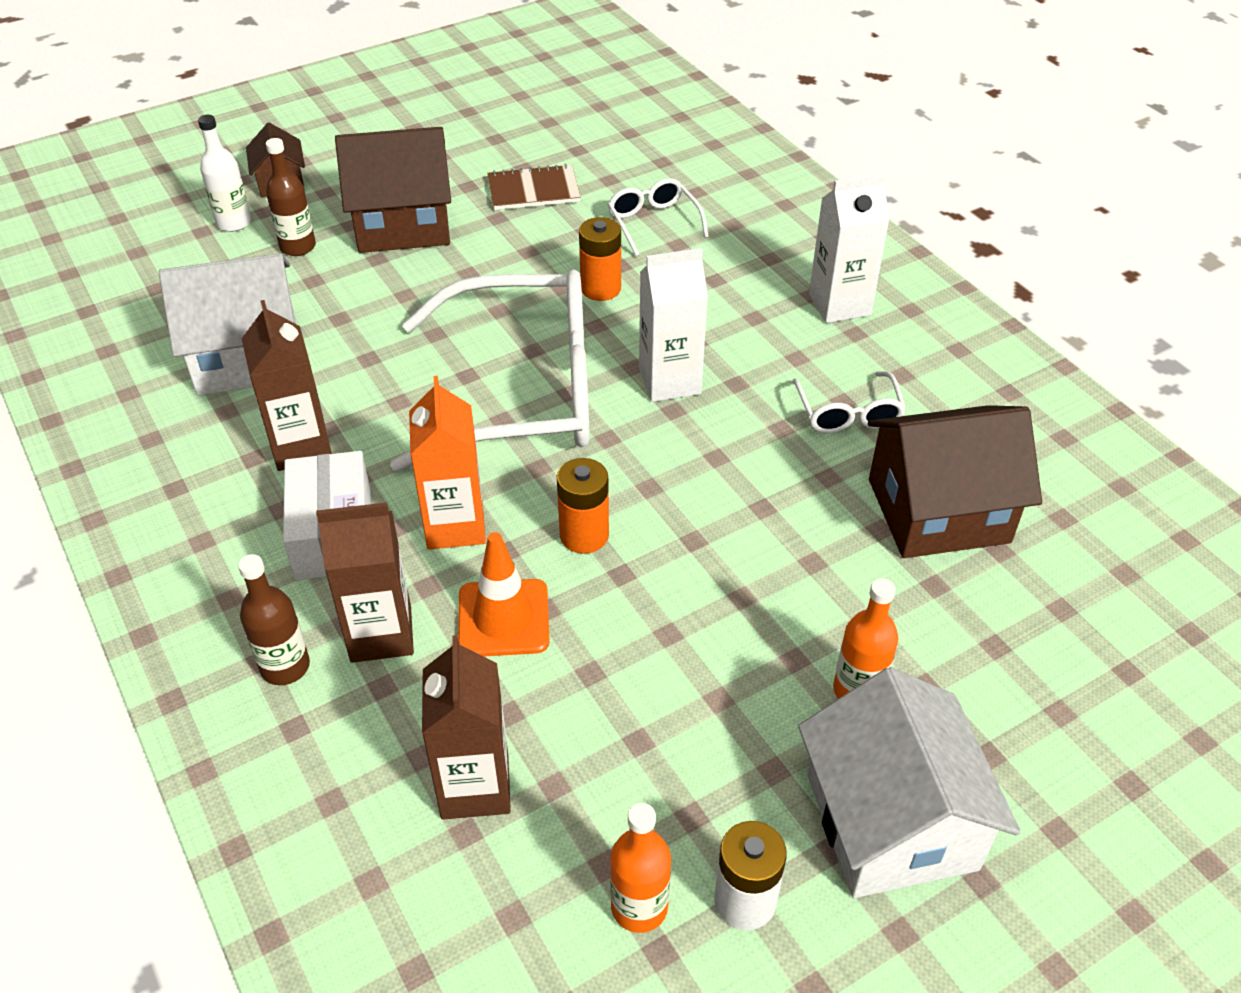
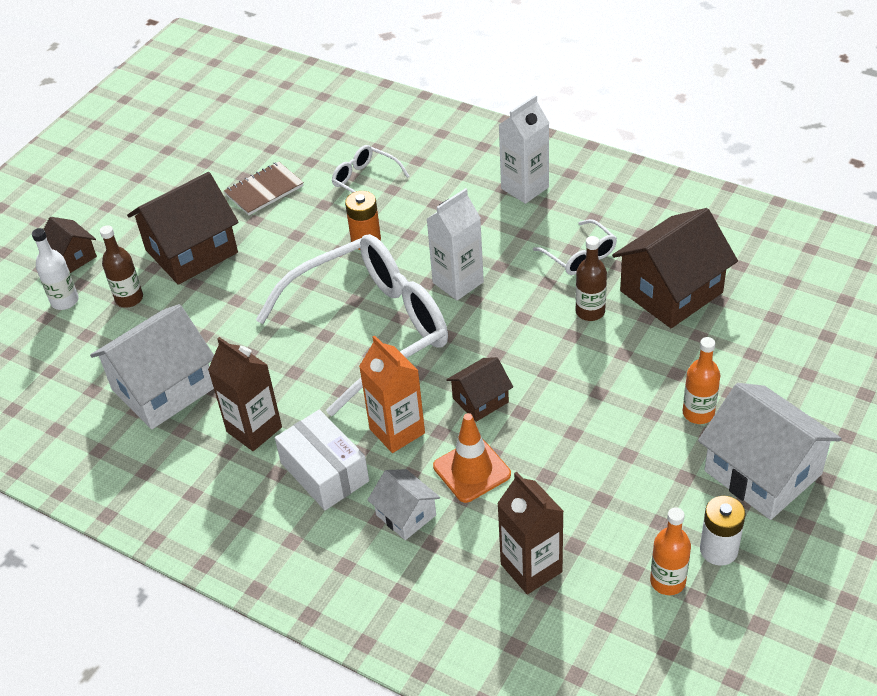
camera: 25 degrees left, 0 degrees up
brown bottle [238,554,310,685] -> brown bottle moved to [576,236,607,321]
brown carton [316,502,414,663] -> white house [368,469,440,540]
orange battery [557,458,609,554] -> brown house [446,357,513,422]

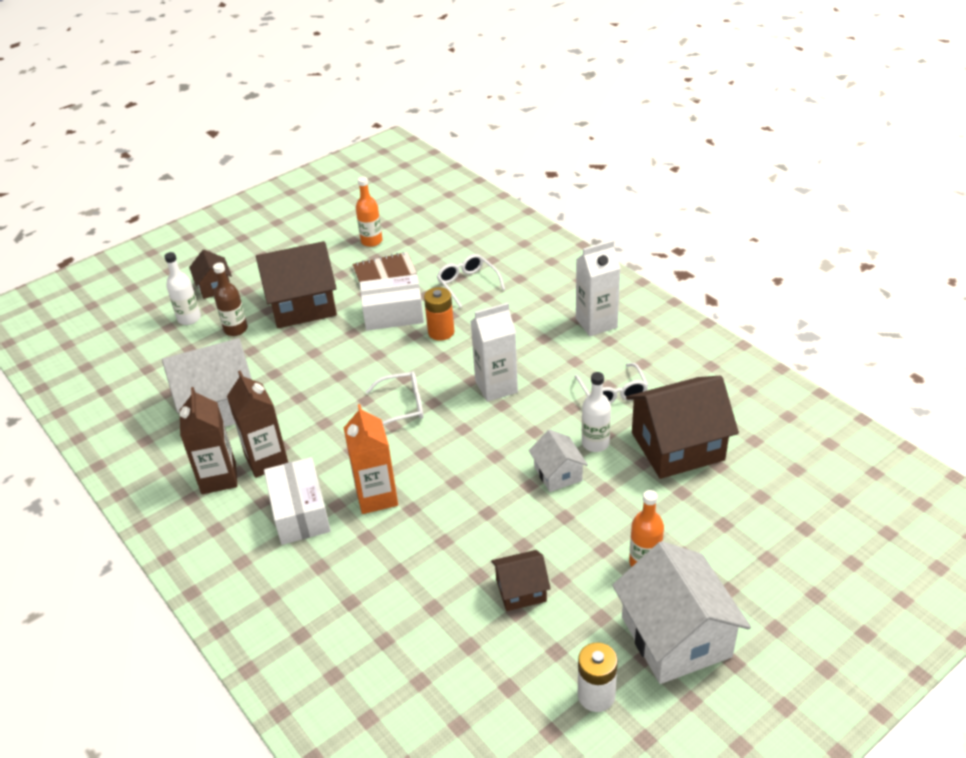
camera: 20 degrees right, 5 degrees down
white glasses [256,234,448,416] -> white glasses [366,371,423,426], size x0.42
white house [368,469,440,540] -> white house moved to [529,430,588,492]
orange traffic cone [433,413,511,503] -> none
brown house [446,357,513,422] -> brown house moved to [491,550,551,611]
brown carton [497,472,564,594] -> brown carton moved to [180,387,238,494]
brown bottle [576,236,607,321] -> white bottle [582,372,611,452]
orange bottle [650,507,691,595] -> orange bottle moved to [356,177,383,247]
none -> white box [360,274,424,331]

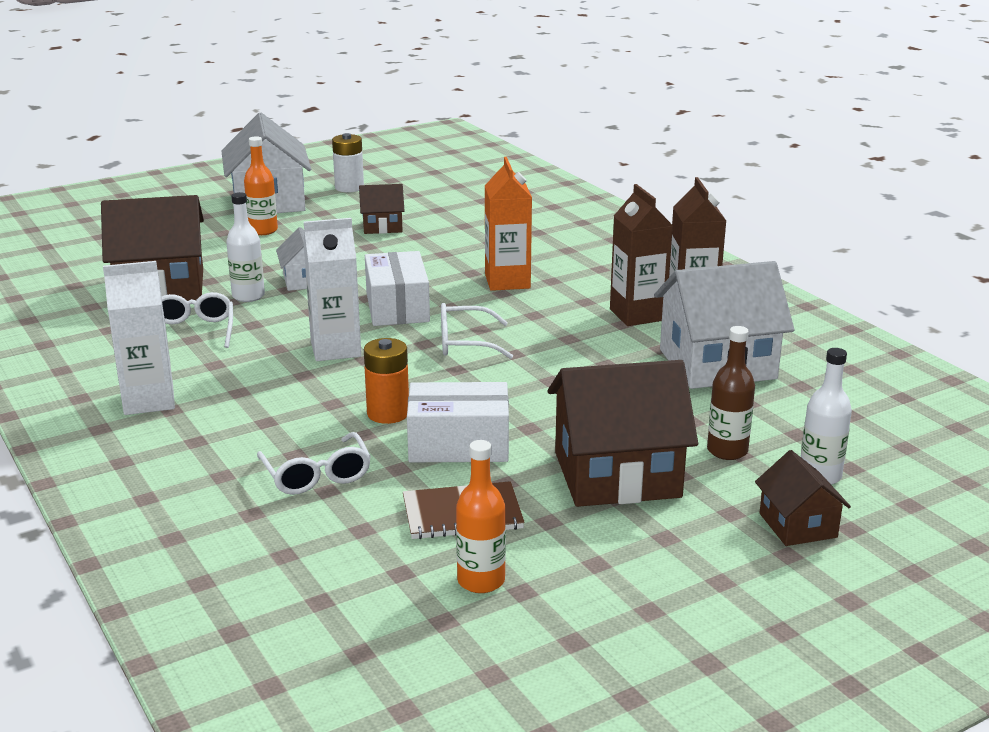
camera: 175 degrees left, 15 degrees down
white box [264,457,331,545] -> white box moved to [365,251,430,326]

